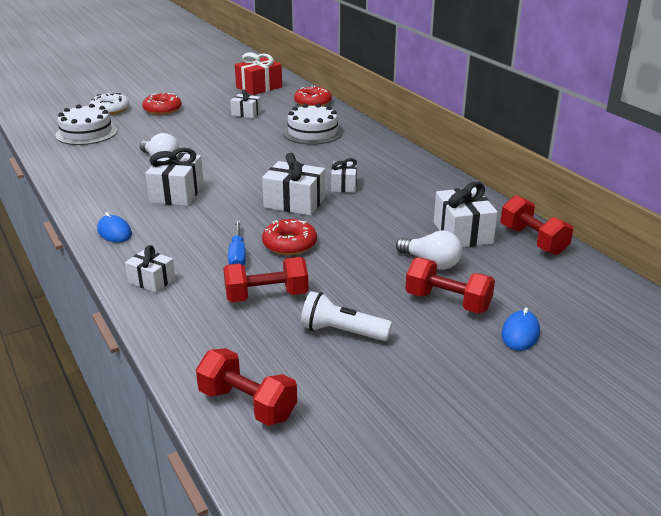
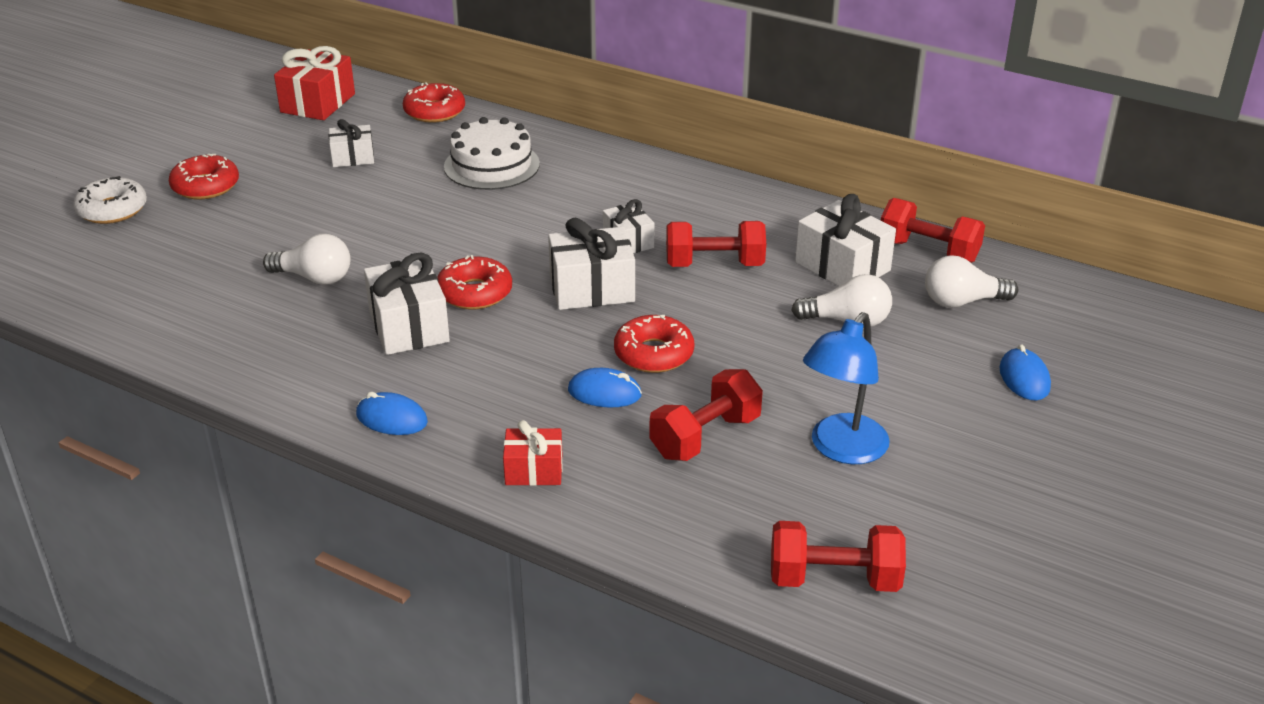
camera: 30 degrees left, 5 degrees up
white cake [55,104,117,145] -> none
white gift [125,245,175,293] -> red gift [503,420,563,486]
blue screwdriver [228,220,246,266] -> blue mouse [568,368,642,407]
white flashlight [301,291,392,341] -> blue lamp [803,312,890,464]
red dumbbell [405,257,495,313] -> red dumbbell moved to [666,221,766,267]
none -> red donut [437,255,512,310]
none -> white light bulb [925,255,1018,308]

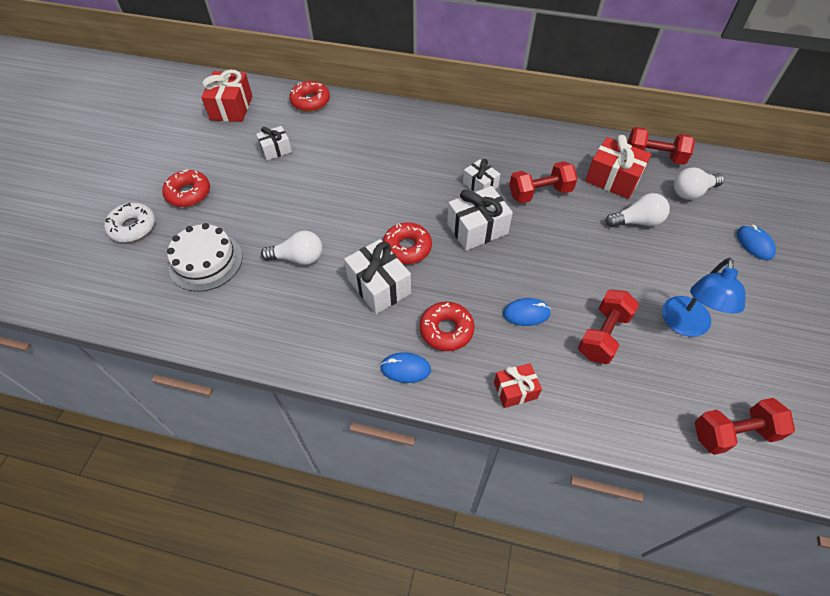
camera: 15 degrees left, 20 degrees up
white cake [444,117,540,190] -> white cake moved to [167,223,243,292]
red donut [614,315,694,373] -> red donut moved to [420,302,475,351]
white gift [795,194,896,286] -> red gift [585,135,652,199]

